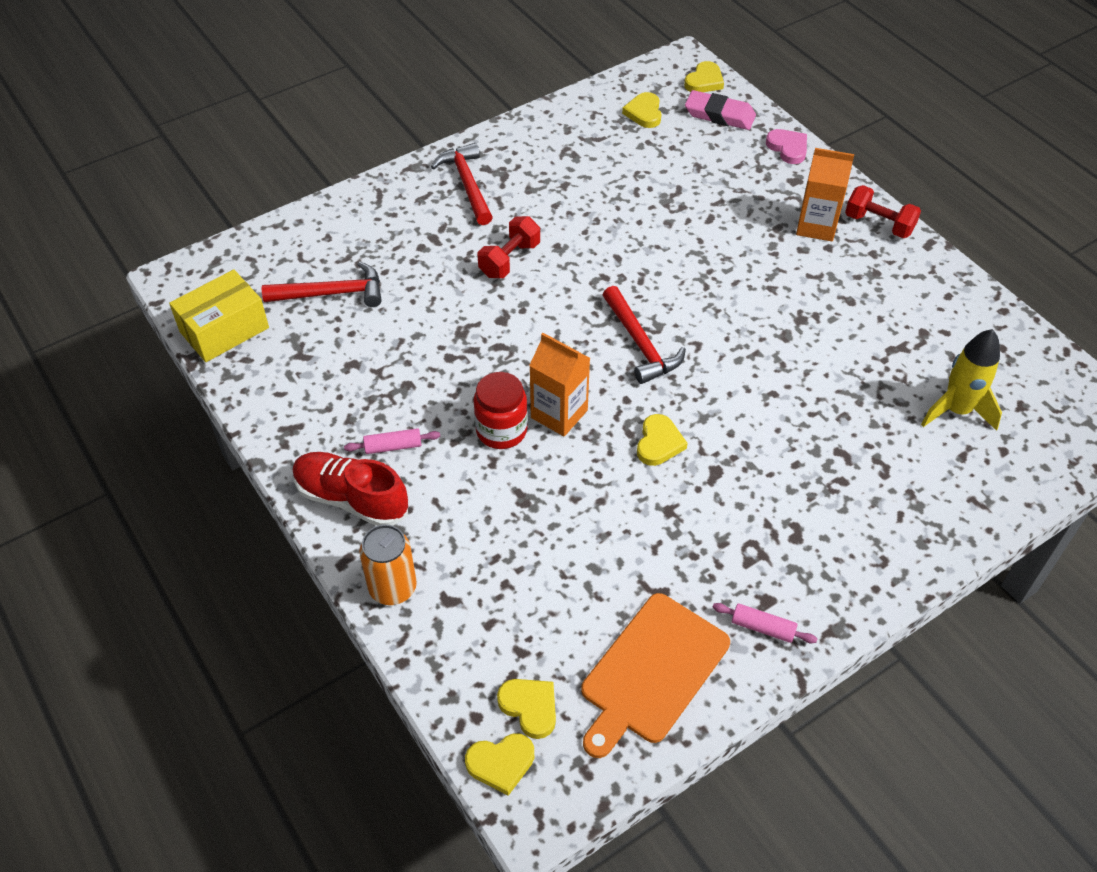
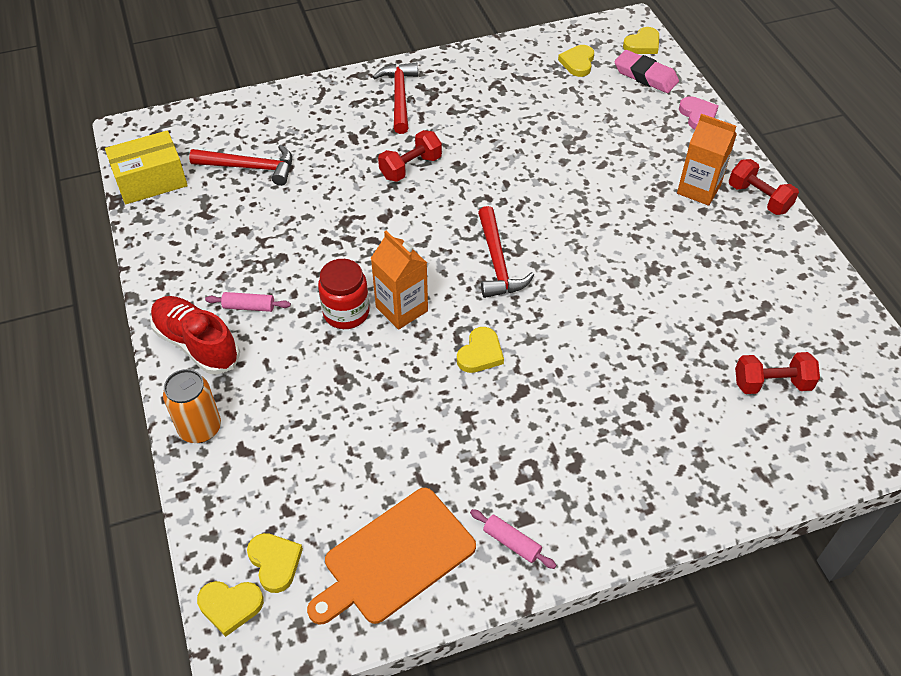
camera: 15 degrees right, 0 degrees up
yellow rocket [921,329,1002,431] -> red dumbbell [735,352,820,394]

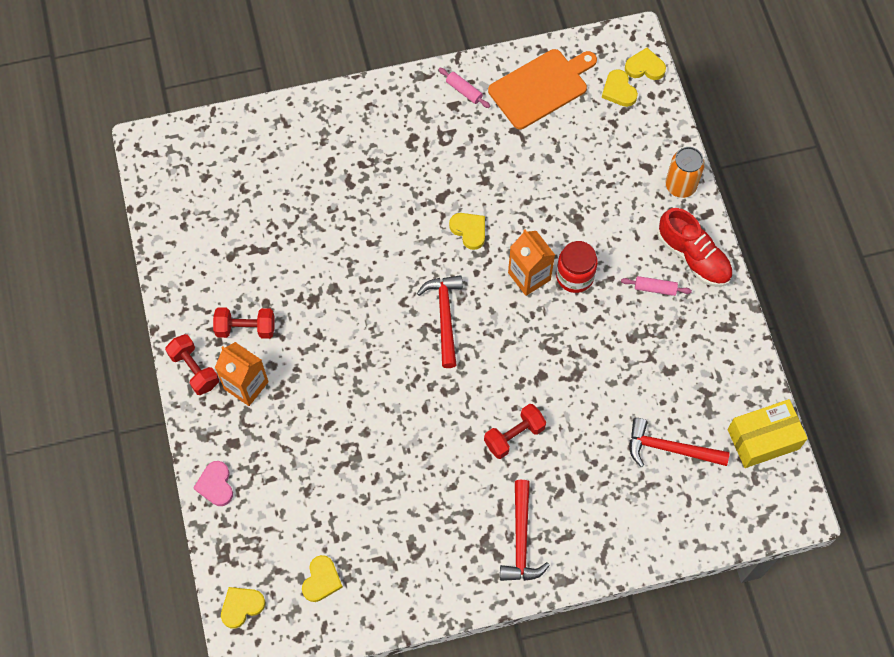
camera: 175 degrees left, 15 degrees up
yellow heart [457,327,504,373] -> yellow heart turned 105 degrees clockwise [449,213,485,250]
pink eraser [614,50,679,93] -> none
red dumbbell [735,352,820,394] -> red dumbbell moved to [213,307,274,339]

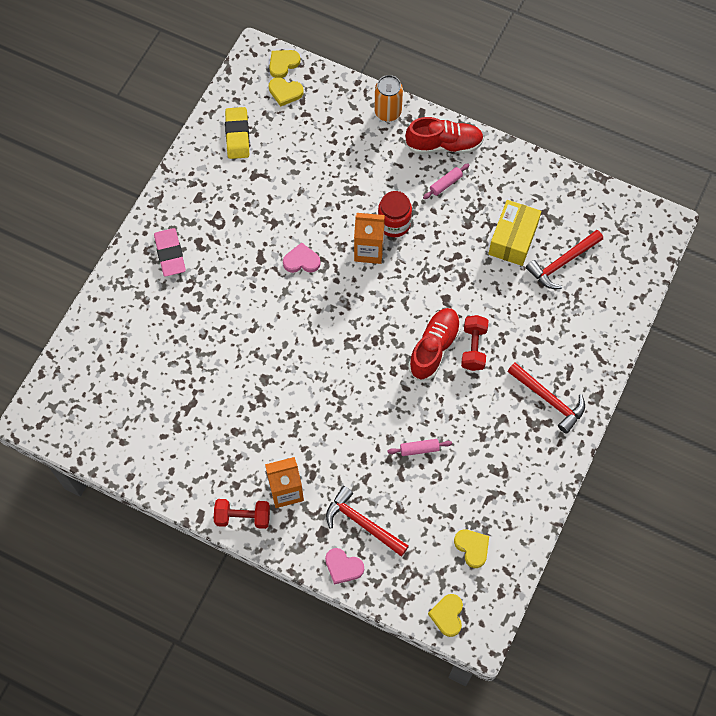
camera: 50 degrees left, 0 degrees up
red dumbbell [213,307,274,339] -> none
red hammer [417,275,463,368] -> red hammer moved to [326,486,409,557]
pink rolling pin [439,68,490,108] -> pink rolling pin moved to [388,439,452,456]
yellow heart [449,213,485,250] -> pink heart [283,243,321,273]
orange cutting board [488,49,597,129] -> yellow eraser [225,107,249,159]
yellow box [727,399,808,468] -> yellow box moved to [488,200,541,266]
none -> pink eraser [154,228,186,277]
none -> red shoe [408,308,461,381]

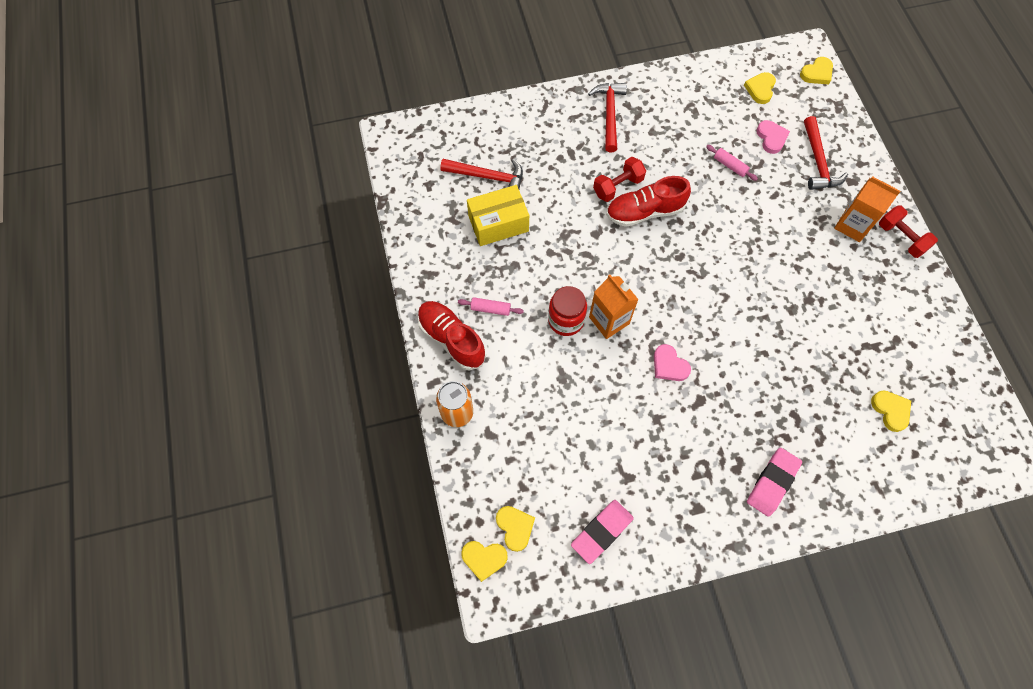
camera: 130 degrees left, 0 degrees up
yellow eraser [225,107,249,159] -> pink eraser [571,500,634,564]
pink heart [325,548,364,585] -> pink heart moved to [756,120,790,154]
none -> yellow heart [871,390,911,432]

